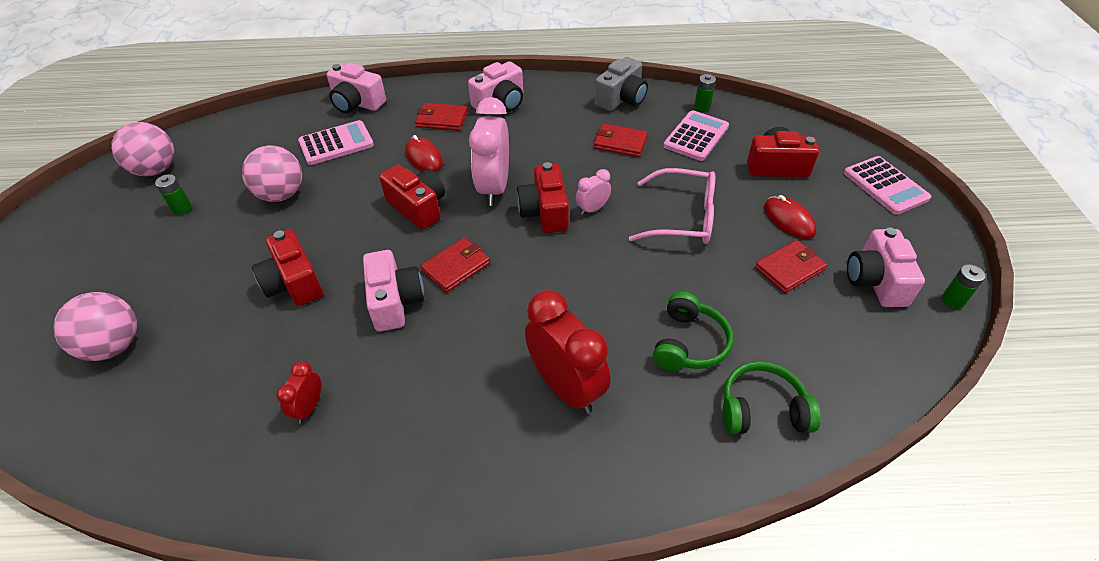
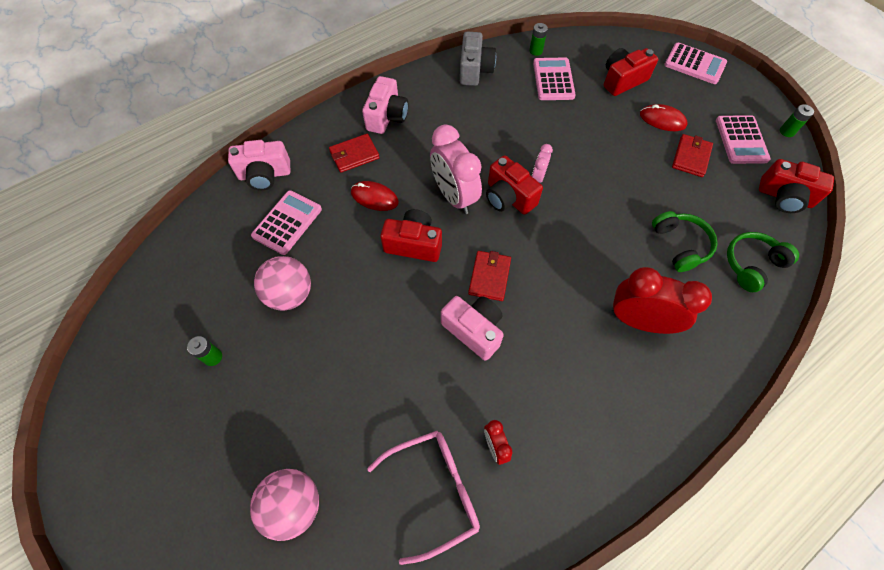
camera: 35 degrees left, 15 degrees up
pink ball [111,122,174,176] -> none
red camera [252,229,323,306] -> red camera moved to [759,159,834,213]
red wallet [594,123,648,157] -> none
pink glasses [629,168,715,244] -> pink glasses moved to [367,431,480,565]
pink camera [847,227,925,307] -> pink calculator [716,115,771,164]

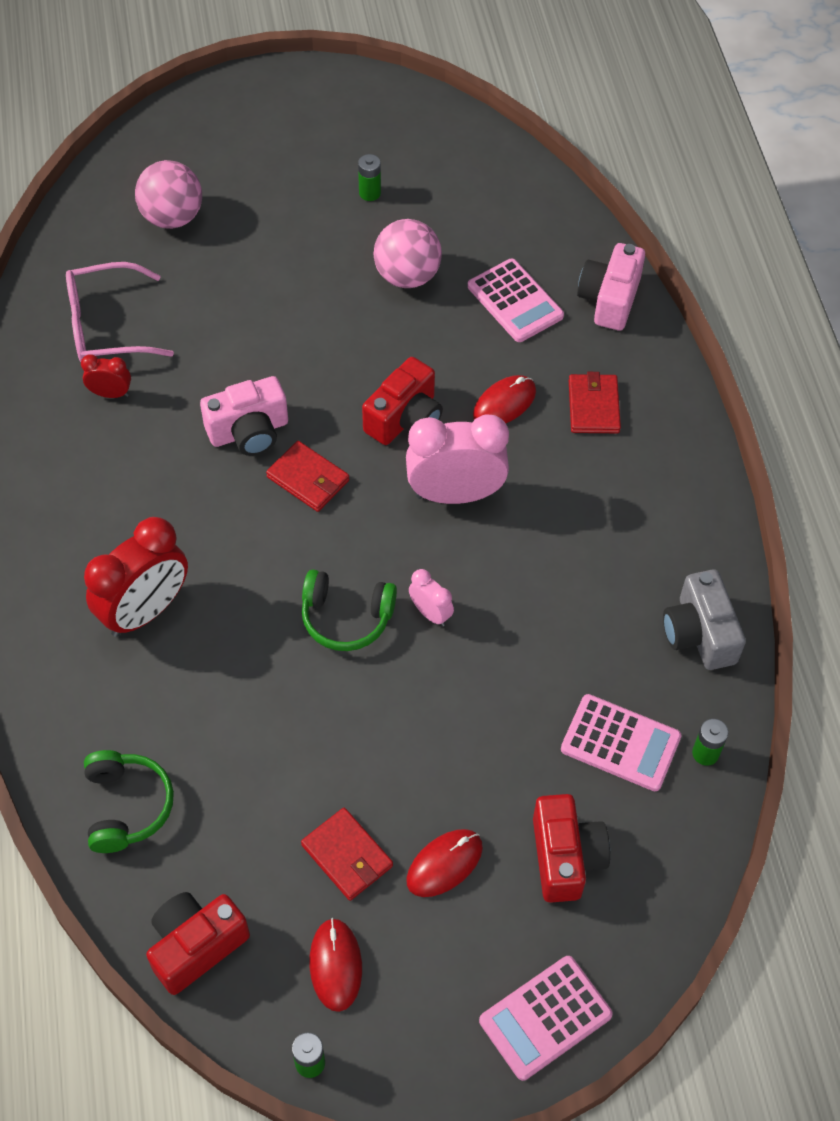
camera: 115 degrees right, 5 degrees down
pink camera [362,76,408,134] -> none
pink glasses [367,431,480,565] -> pink glasses turned 75 degrees clockwise [66,262,174,362]
grey camera [460,32,496,86] -> grey camera turned 45 degrees clockwise [663,569,746,670]
red camera [486,155,543,215] -> none
green headphones [652,211,718,272] -> green headphones moved to [302,569,397,651]
pink calculator [716,115,771,164] -> red mouse [309,918,362,1012]

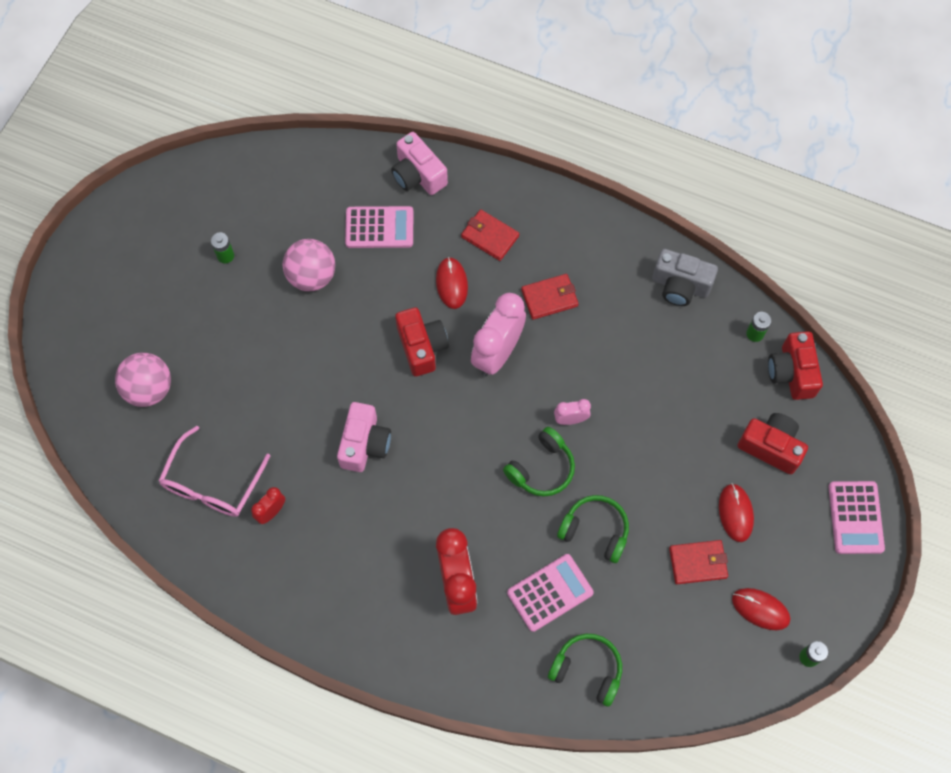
camera: 55 degrees left, 10 degrees up
red camera [146,892,250,995] -> red camera moved to [768,331,823,400]
red wallet [266,441,349,512] -> red wallet moved to [521,274,579,320]
pink calculator [561,694,681,791] -> pink calculator moved to [507,554,594,632]
none -> green headphones [557,495,629,563]

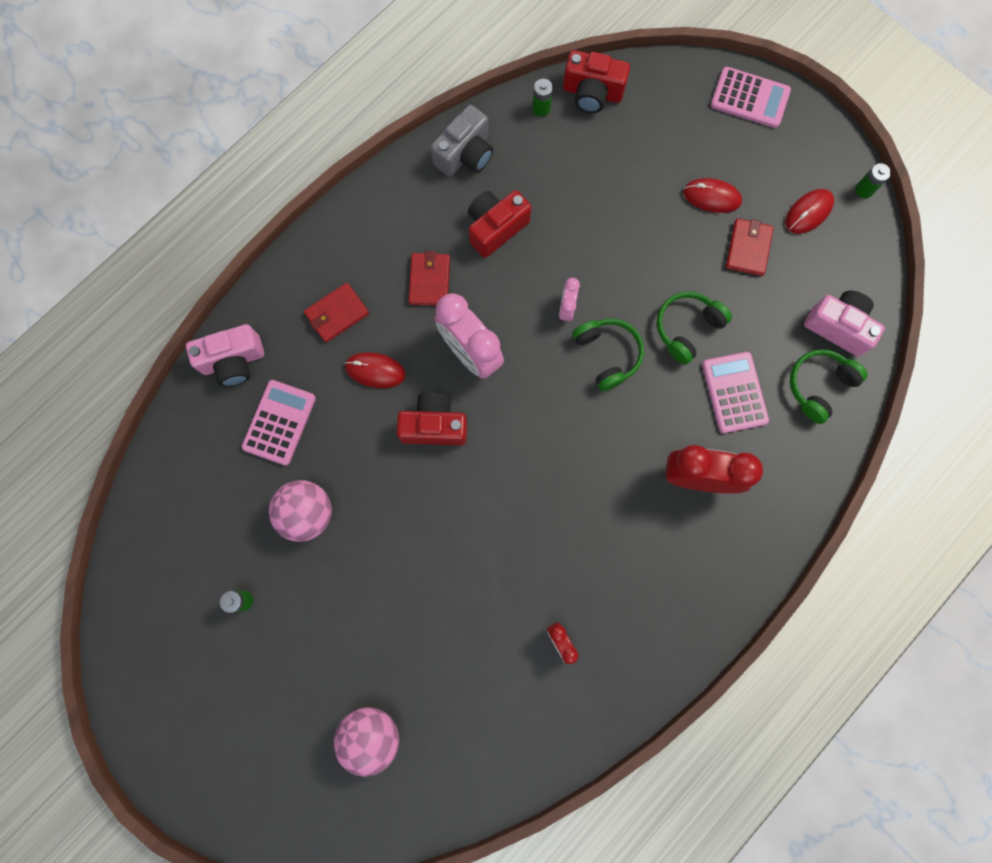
camera: 70 degrees left, 10 degrees up
pink glasses [158,426,270,517] -> none
pink camera [337,402,391,472] -> pink camera moved to [804,291,885,356]
red camera [738,413,808,474] -> red camera moved to [468,190,531,258]

